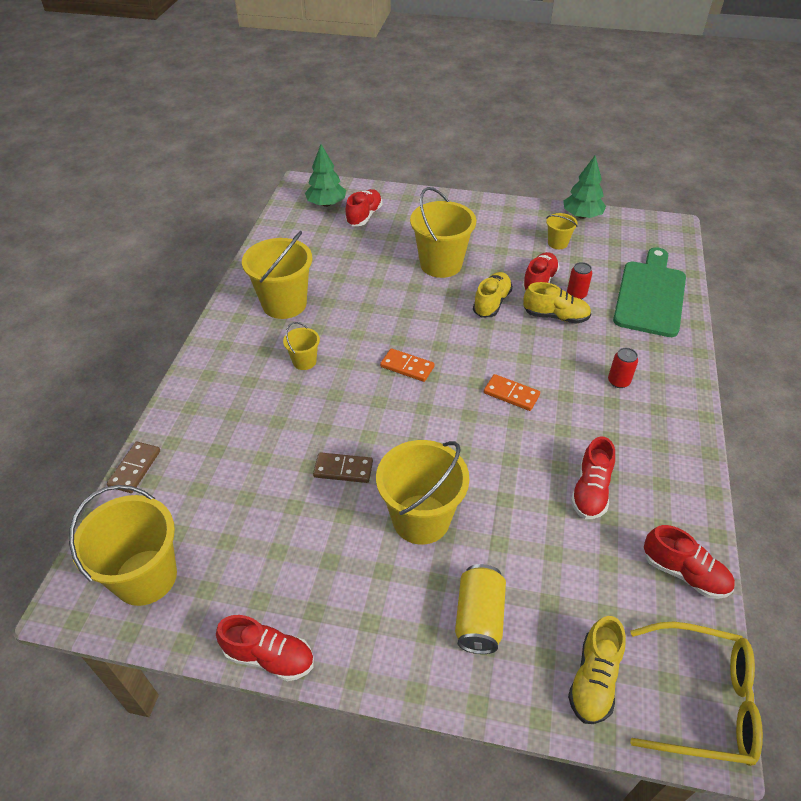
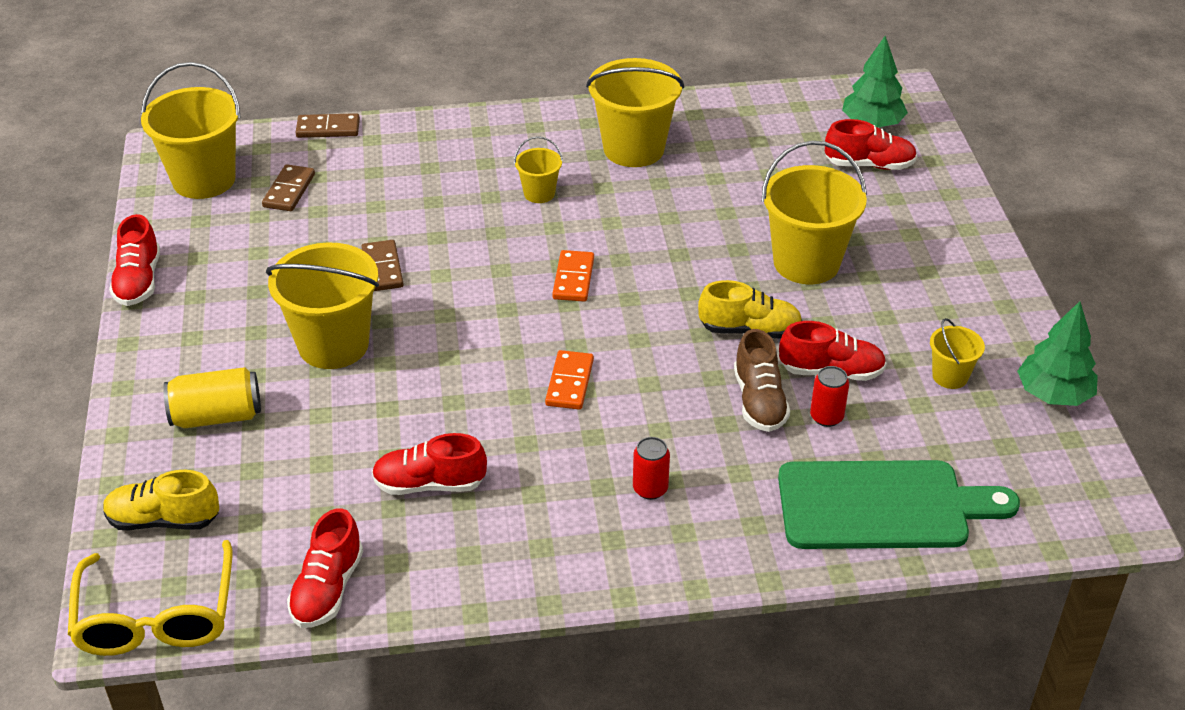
camera: 70 degrees right, 5 degrees down
yellow shoe [523,282,591,324] -> brown shoe [734,329,790,432]
none -> brown domino [262,164,315,211]

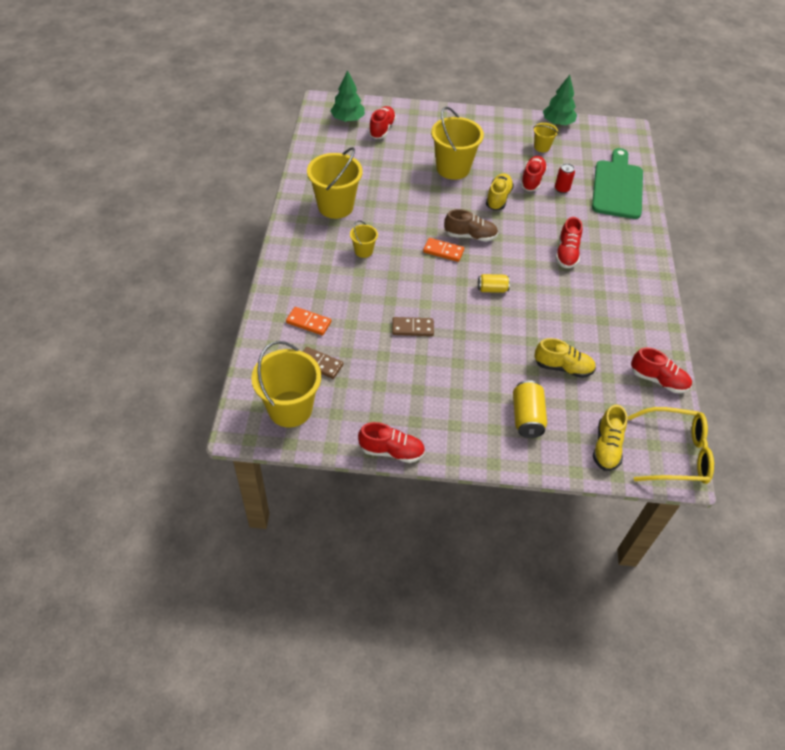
camera: 80 degrees left, 10 degrees up
yellow bucket [266,243,379,369] -> none
brown domino [295,113,360,138] -> none
red shoe [372,433,487,495] -> red shoe moved to [555,217,582,268]
orange domino [545,350,594,410] -> orange domino moved to [286,307,331,335]
red can [633,437,670,500] -> none
brown shoe [734,329,790,432] -> brown shoe moved to [444,209,498,242]
none -> yellow can [478,274,510,293]
none -> yellow shoe [534,338,596,378]

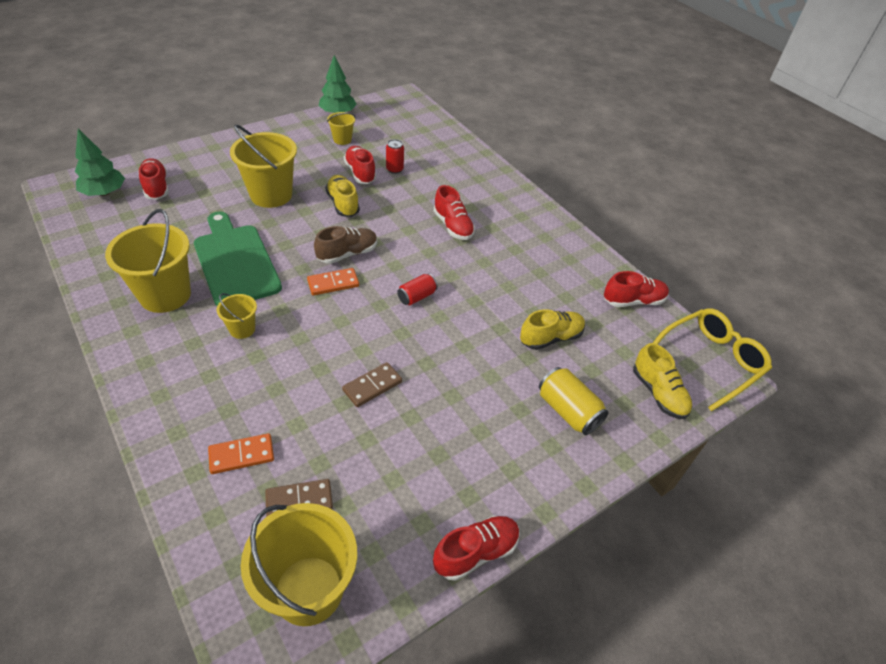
camera: 40 degrees left, 5 degrees down
yellow can [478,274,510,293] -> red can [397,274,438,305]
green cutting board [592,148,643,219] -> green cutting board moved to [194,212,282,306]

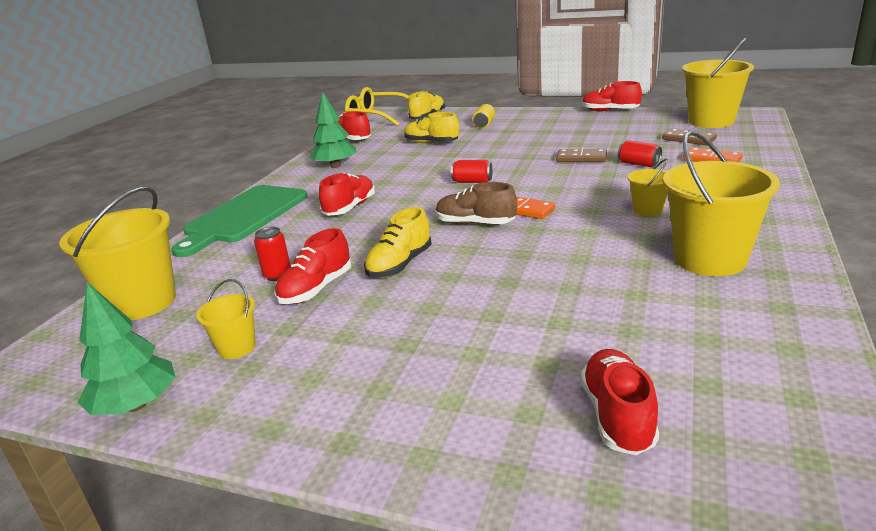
camera: 120 degrees left, 20 degrees down
green tree [75,129,125,196] -> green tree moved to [309,91,356,168]
red shoe [138,158,169,200] -> red shoe turned 150 degrees clockwise [581,349,659,455]
green cutting board [194,212,282,306] -> green cutting board moved to [171,185,308,257]
yellow bucket [230,125,297,208] -> yellow bucket moved to [59,186,176,320]
yellow can [539,367,609,435] -> yellow can [473,104,495,128], size x0.65
none -> red can [618,140,662,167]

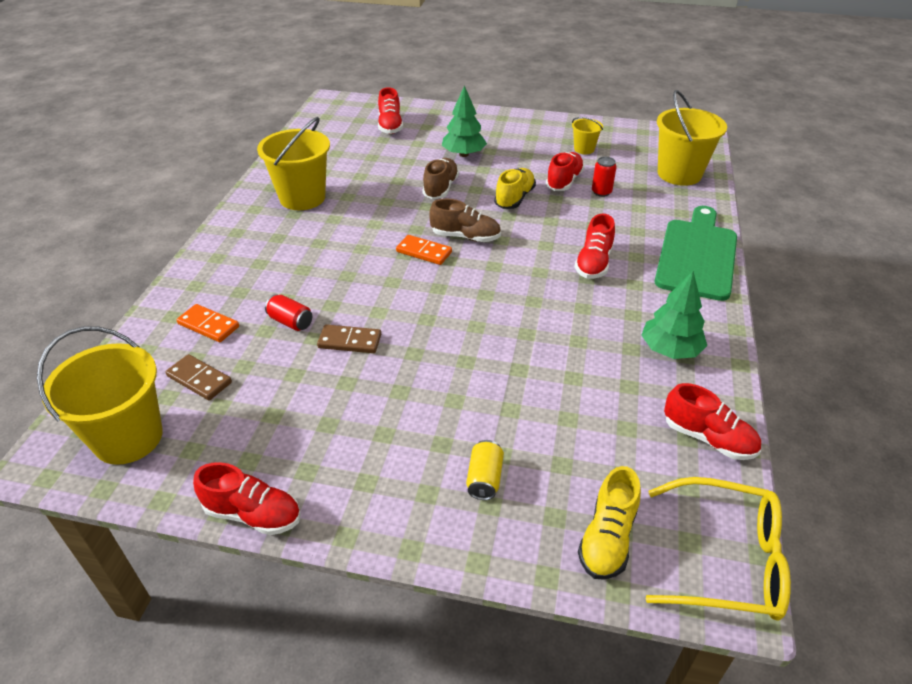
camera: 170 degrees right, 15 degrees up
green tree [78,282,176,415] -> green tree moved to [442,85,487,157]
yellow shoe [404,112,459,143] -> none
red can [451,160,492,183] -> none
yellow bucket [628,159,668,216] -> none
none -> brown shoe [422,158,459,199]

